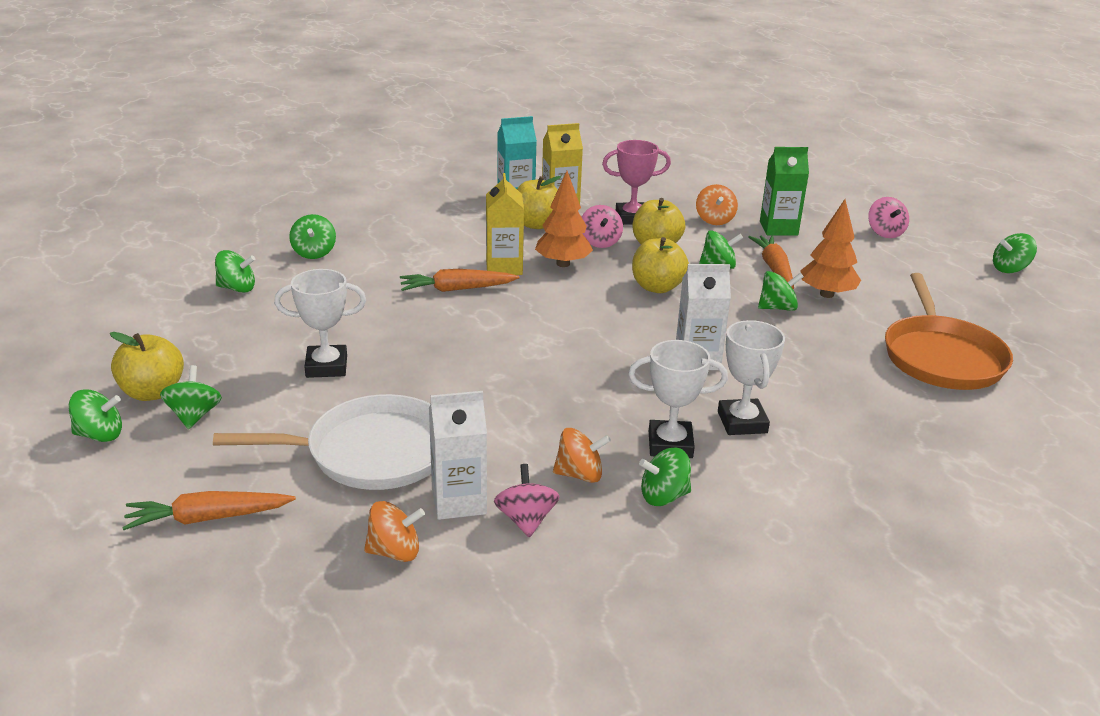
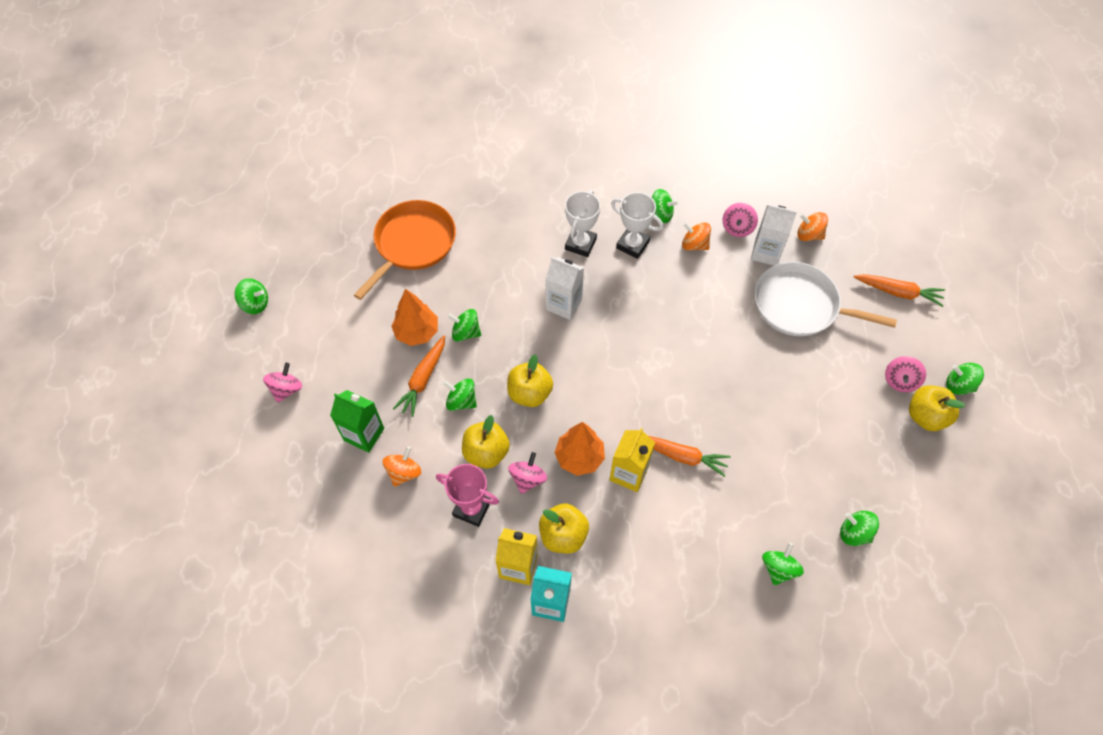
camera: 150 degrees left, 30 degrees up
green spinning top [160,365,222,429] -> pink spinning top [885,356,926,392]
white trophy [274,269,366,378] -> none

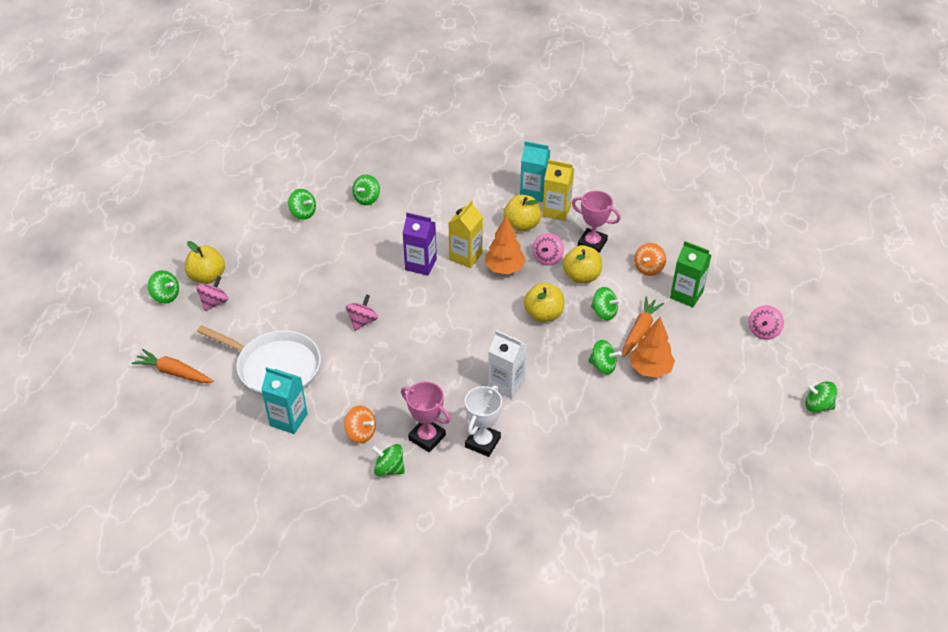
camera: 175 degrees left, 15 degrees down
orange pan [354,200,456,300] -> none
white trophy [611,192,663,259] -> pink trophy [401,381,451,452]
orange carrot [649,436,731,477] -> purple carton [403,213,437,276]
pink spinning top [723,203,758,237] -> pink spinning top moved to [346,294,378,331]
white carton [751,204,797,265] -> turquoise carton [261,367,308,434]
orange spinning top [797,212,828,241] -> none

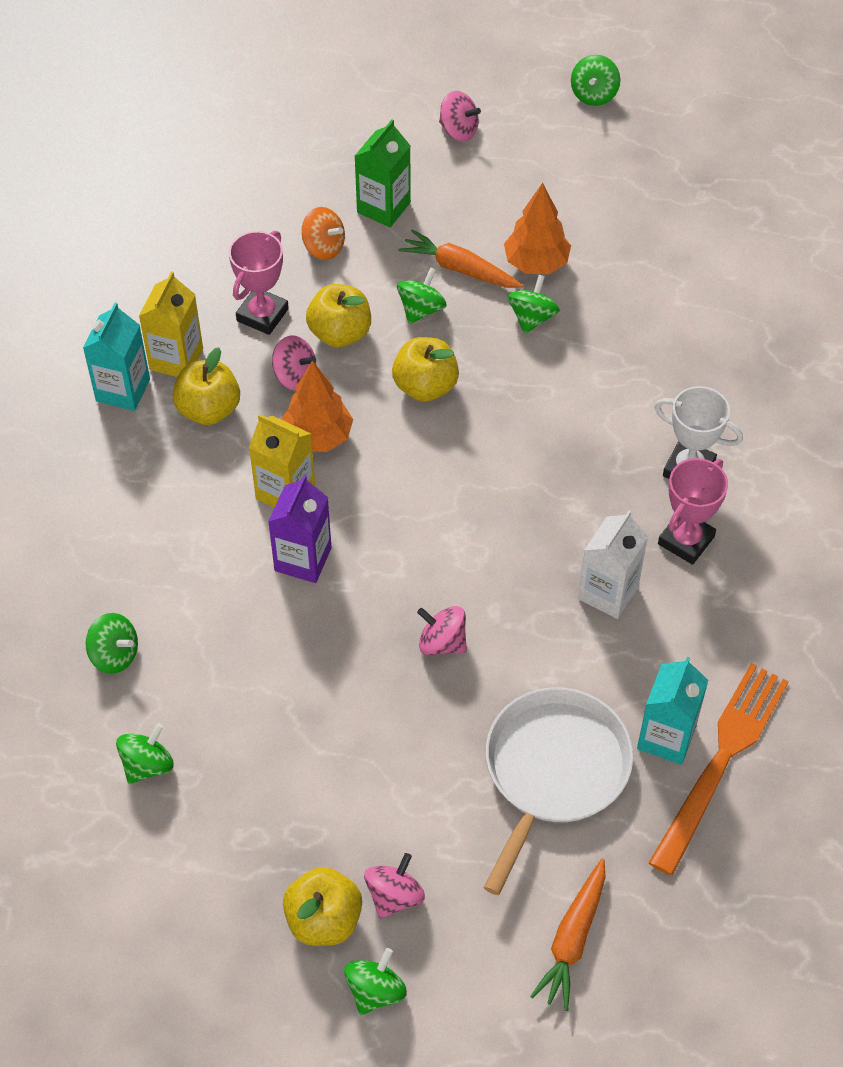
camera: 90 degrees left, 10 degrees up
pink spinning top [196,276,229,311] -> pink spinning top turned 90 degrees clockwise [364,853,425,919]
orange spinning top [344,405,376,443] -> none
green spinning top [371,444,405,476] -> none
white carton [488,330,527,399] -> white carton moved to [578,510,648,619]
none -> orange fork [649,663,789,876]

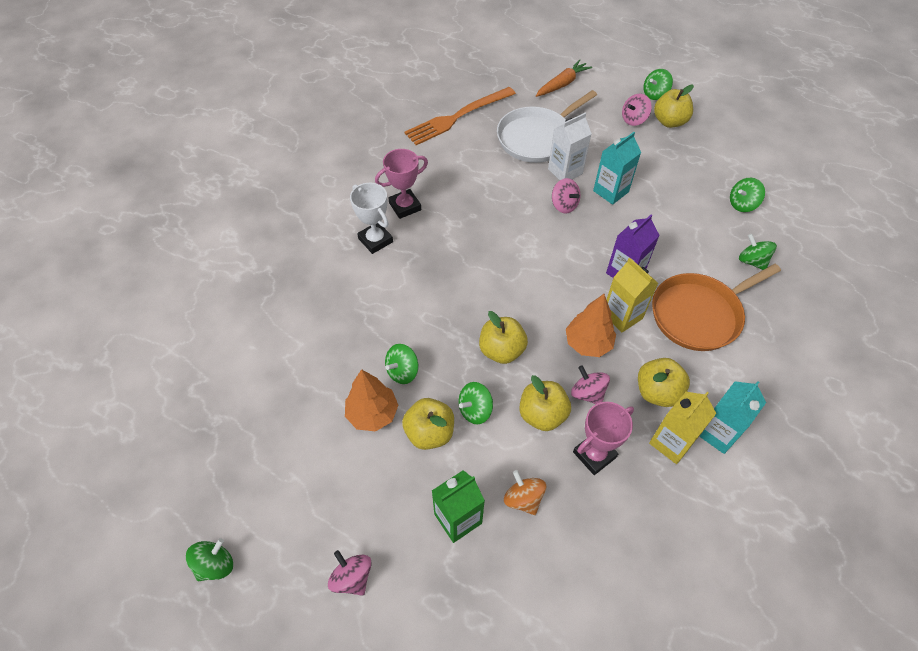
camera: 155 degrees left, 0 degrees up
orange carrot [398,229,523,288] -> yellow apple [402,398,454,450]
white carton [578,510,648,619] -> white carton moved to [548,113,592,180]
turquoise carton [637,657,709,765] -> turquoise carton moved to [593,132,641,205]
none -> orange pan [652,264,781,351]

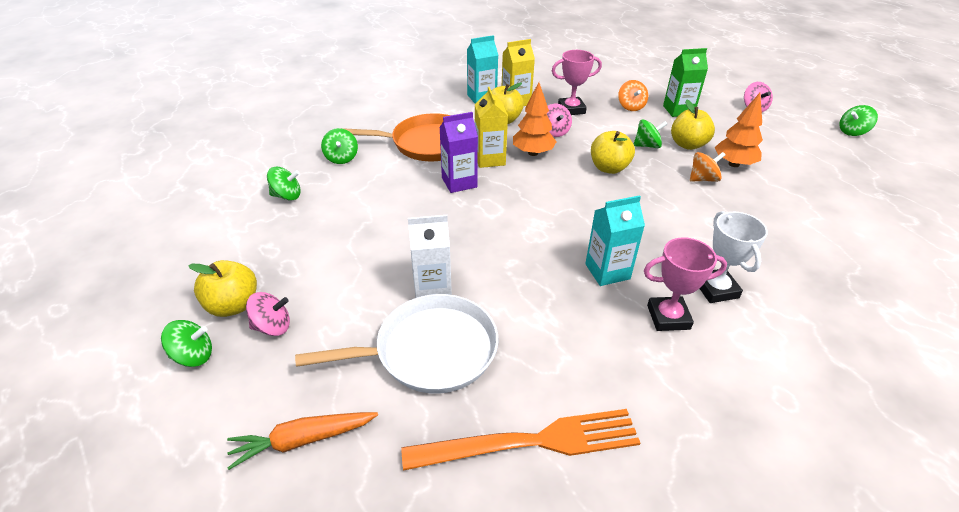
camera: 155 degrees left, 15 degrees down
green spinning top [385,344,418,384] -> orange spinning top [690,152,725,182]
yellow apple [519,375,571,431] -> none
pink spinning top [552,178,581,213] -> none
turquoise carton [593,132,641,205] -> turquoise carton moved to [585,195,645,286]

